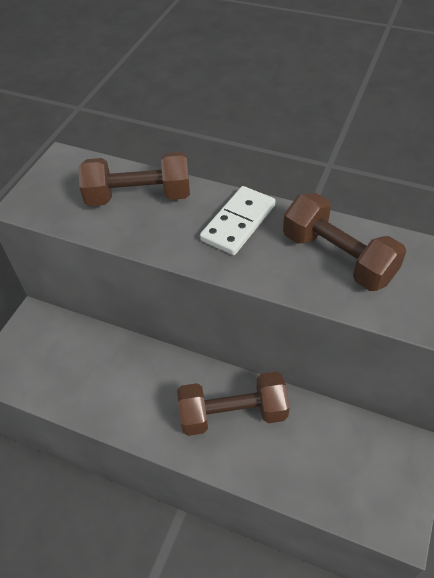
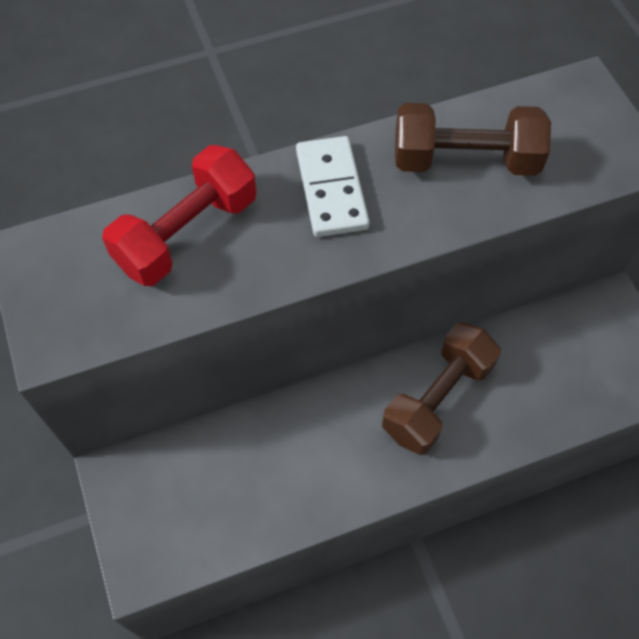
camera: 45 degrees left, 10 degrees up
brown dumbbell [78,152,190,206] -> red dumbbell [102,145,256,286]

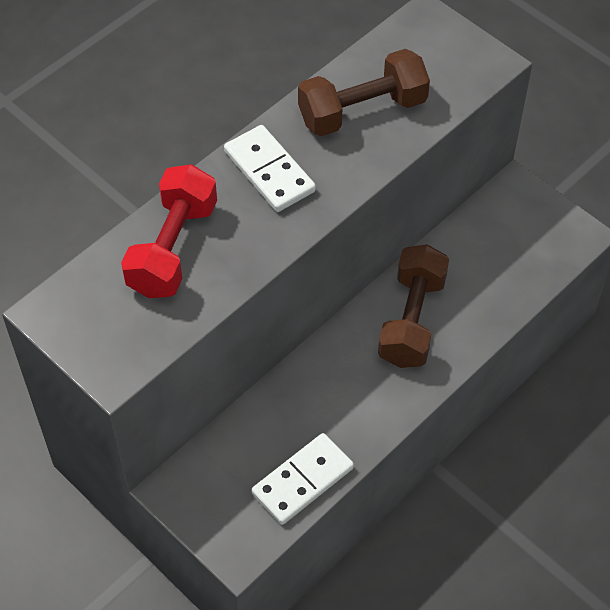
camera: 25 degrees left, 5 degrees down
none -> white domino [251,433,354,525]

